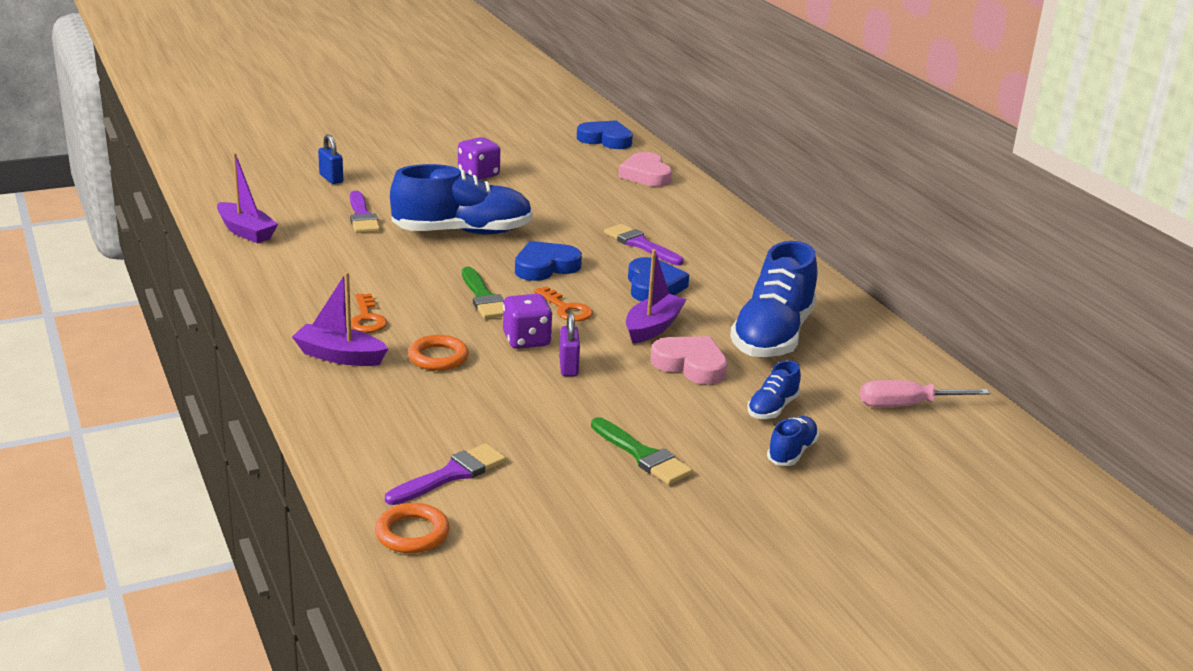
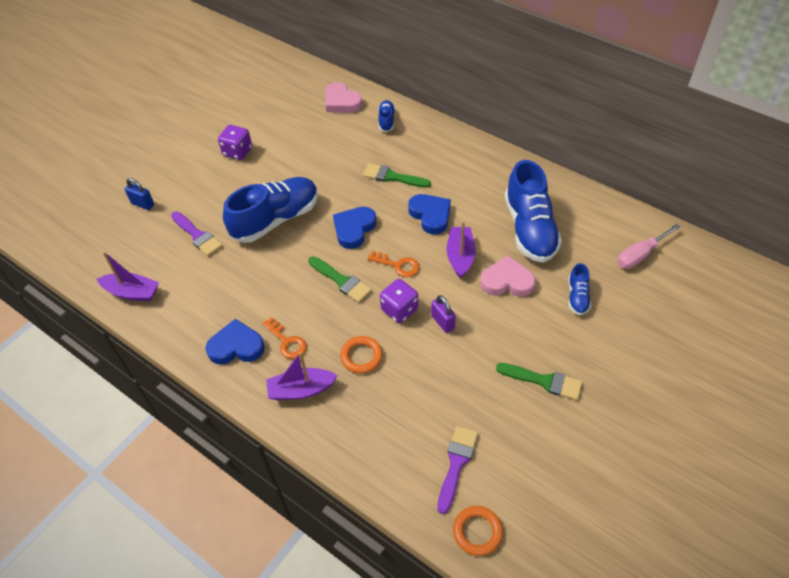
camera: 25 degrees left, 25 degrees up
blue heart [577,120,633,149] -> blue heart moved to [206,319,265,365]
purple brush [604,224,684,265] -> green brush [363,163,431,188]
blue shoe [767,416,819,466] -> blue shoe moved to [378,100,395,132]

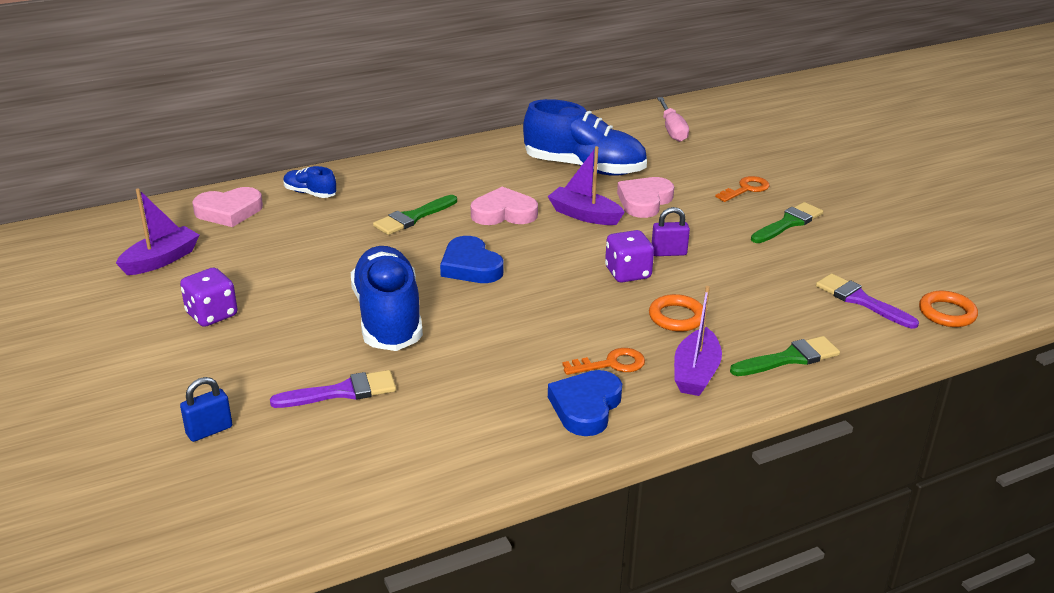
camera: 65 degrees left, 20 degrees down
purple boat [97,251,159,302] -> purple boat moved to [116,188,199,275]
green brush [308,256,372,303] -> green brush moved to [730,336,840,376]
orange key [368,251,420,277] -> orange key moved to [715,176,769,202]
blue heart [408,194,451,235] -> pink heart [471,187,538,225]
blue shoe [569,263,591,315] -> none

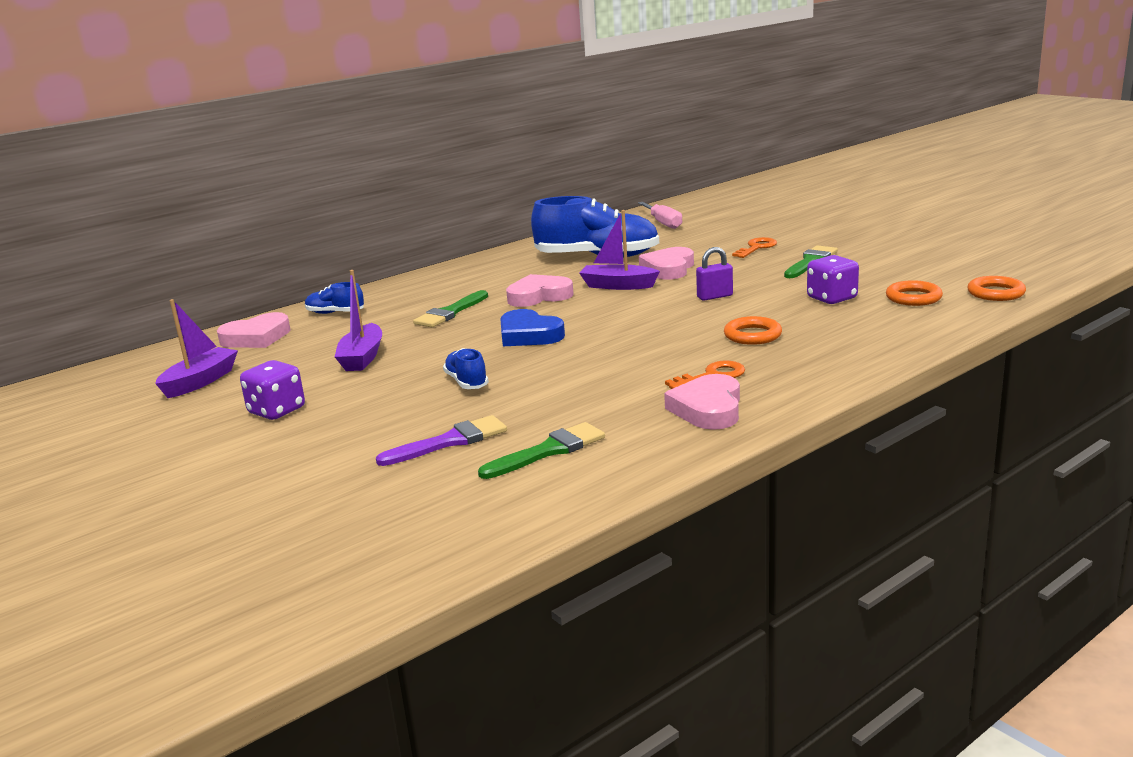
camera: 10 degrees left, 10 degrees down
blue padlock [180,377,232,442] -> none
blue shoe [351,246,423,351] -> blue shoe [443,348,489,389], size x0.46
blue heart [548,370,622,436] -> pink heart [664,374,740,430]
purple dice [605,230,654,282] -> purple dice moved to [807,255,859,304]
purple boat [674,286,722,396] -> purple boat moved to [335,270,382,371]
green brush [730,336,840,376] -> green brush moved to [478,422,605,479]
purple brush [816,273,919,329] -> orange ring [886,280,943,306]

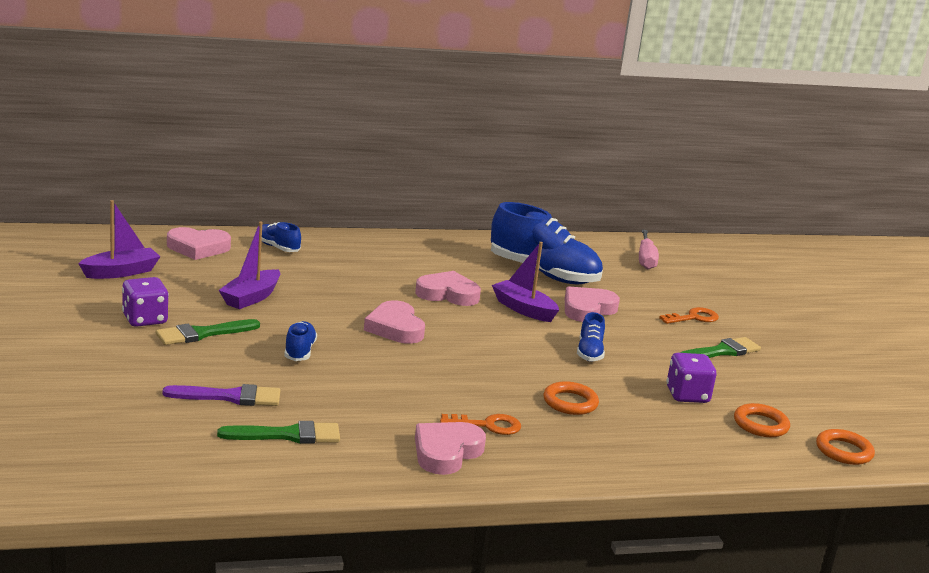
camera: 20 degrees right, 0 degrees up
green brush [413,290,488,327] -> green brush moved to [156,319,260,345]
blue heart [500,309,565,346] -> pink heart [364,300,425,344]
purple padlock [696,247,733,301] -> blue shoe [577,312,605,362]

